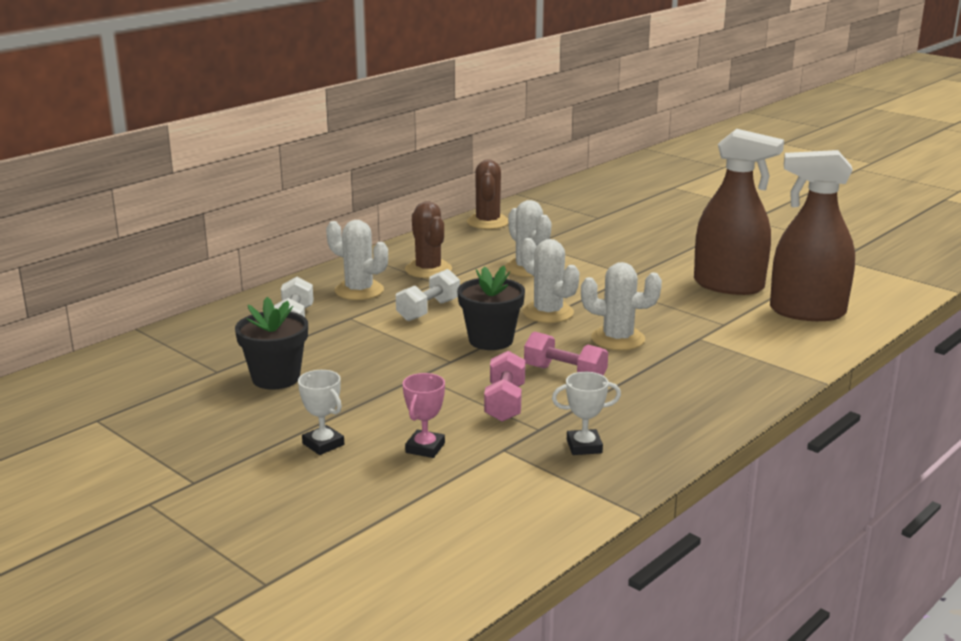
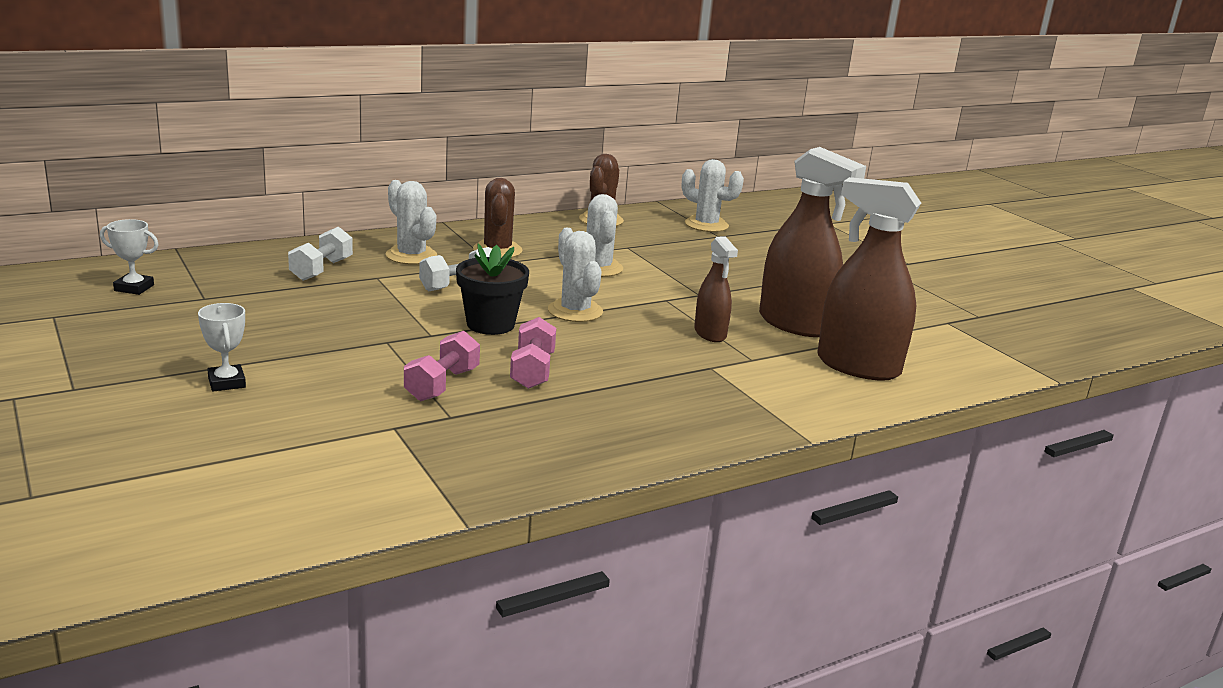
camera: 15 degrees right, 0 degrees up
black flower pot [235,297,308,390] -> none
pink trophy [403,373,445,458] -> none
pink dumbbell [524,331,608,376] -> pink dumbbell turned 45 degrees clockwise [510,317,556,389]
white trophy [552,372,621,455] -> white trophy moved to [100,219,159,295]
white cactus [581,262,662,350] -> white cactus moved to [682,159,744,232]
none -> brown spray bottle [694,236,738,342]

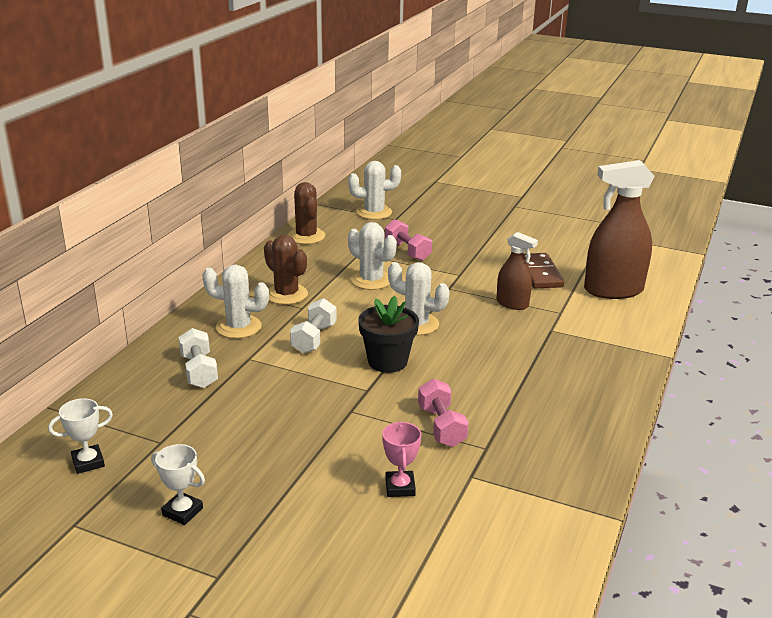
camera: 35 degrees left, 5 degrees up
white trophy [198,303,246,391] -> white trophy moved to [151,444,205,525]
pink dumbbell [510,317,556,389] -> pink dumbbell moved to [385,219,432,261]
brown spray bottle [759,147,866,337] -> brown domino [524,253,564,288]
none -> pink trophy [382,421,421,497]

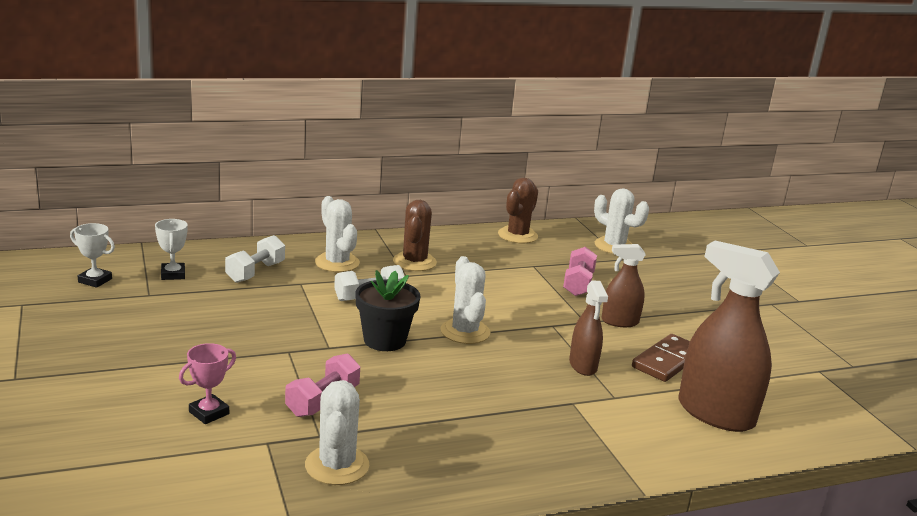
camera: 45 degrees right, 5 degrees down
white trophy [151,444,205,525] -> white trophy moved to [155,219,188,280]
white cactus [348,222,397,290] -> white cactus moved to [305,380,369,485]
none -> brown spray bottle [601,244,646,327]

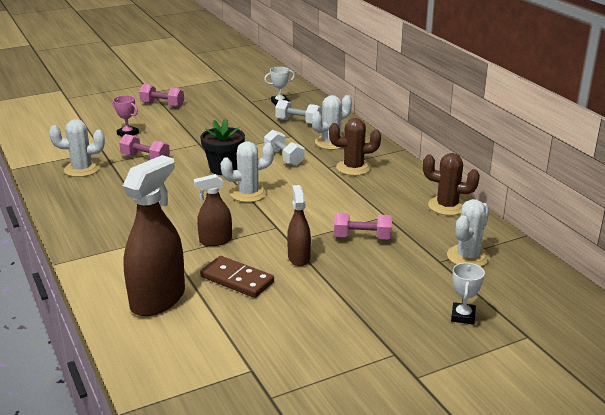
camera: 85 degrees right, 5 degrees up
white trophy [70,223,115,288] -> white trophy moved to [451,263,485,325]
none -> pink dumbbell [139,84,184,107]

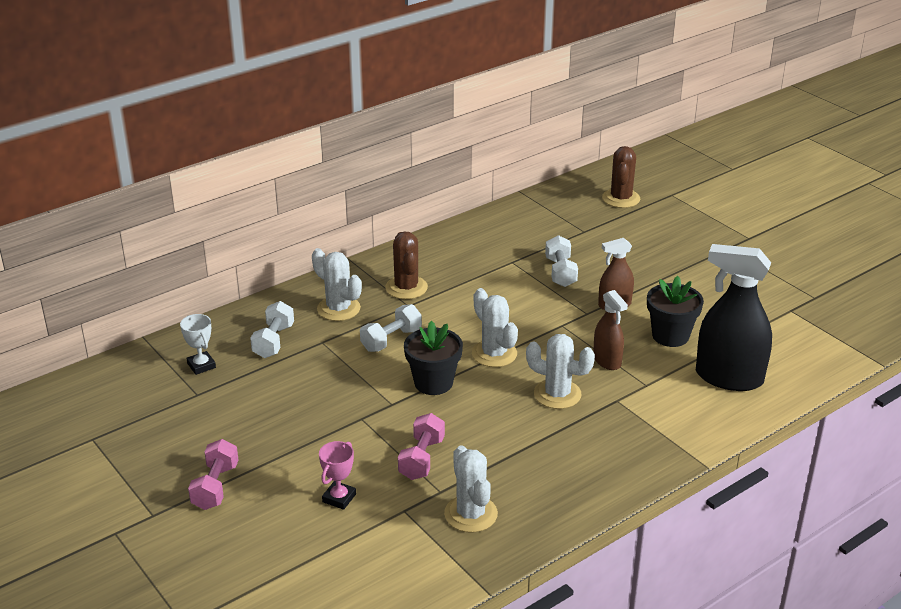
camera: 100 degrees left, 5 degrees up
brown spray bottle [123,155,185,316] -> black spray bottle [696,244,772,391]
brown domino [200,256,274,298] -> black flower pot [647,276,704,347]
pink dumbbell [334,213,392,239] -> white dumbbell [545,235,578,287]
brown cactus [423,153,480,216] -> brown cactus moved to [602,146,640,208]
white cactus [447,199,490,267] -> white cactus moved to [526,334,595,409]
white trophy [451,263,485,325] -> none

